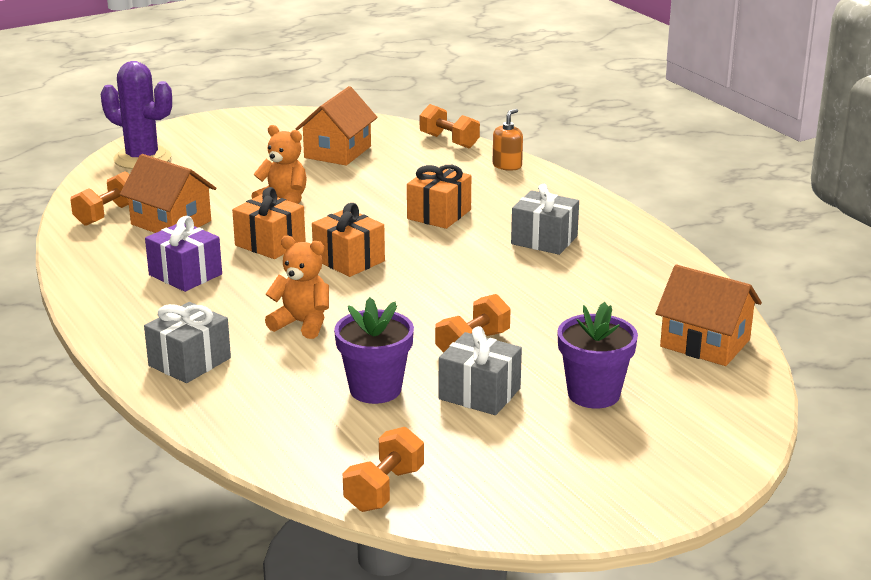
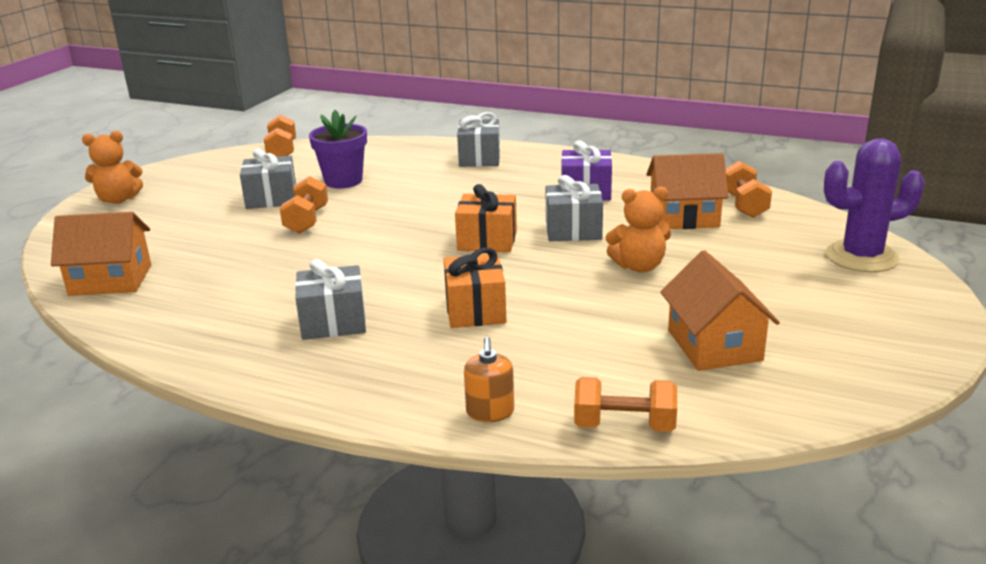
camera: 145 degrees right, 0 degrees up
orange gift [232,187,306,259] -> grey gift [546,175,603,241]
orange teddy bear [265,236,329,339] -> orange teddy bear moved to [82,131,143,204]
purple flower pot [557,302,638,408] -> none

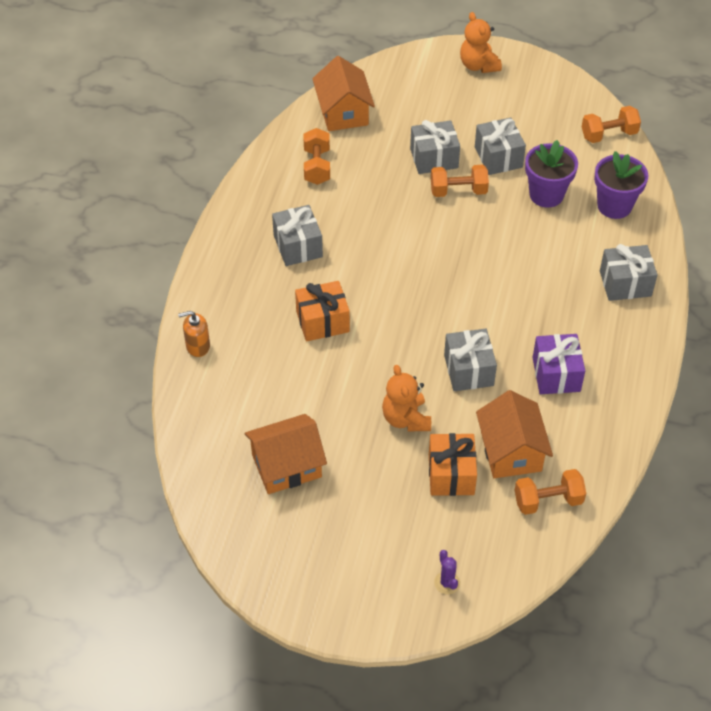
camera: 80 degrees right, 25 degrees up
orange gift [455,184,517,252] -> orange gift moved to [429,433,477,496]
orange dumbbell [574,377,677,432] -> orange dumbbell moved to [304,128,330,185]
purple cactus [824,138,925,272] -> purple cactus [434,550,460,594], size x0.41
none -> grey gift [410,120,460,174]
none -> purple flower pot [594,151,648,219]

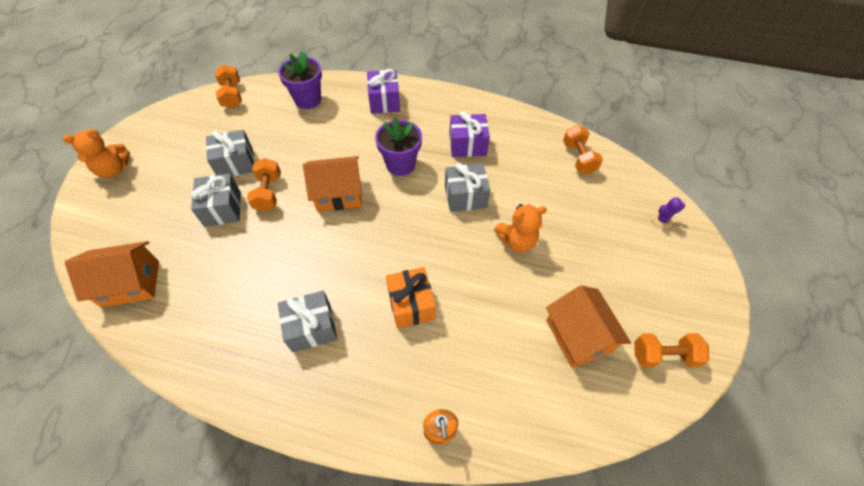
camera: 90 degrees left, 5 degrees up
orange dumbbell [304,128,330,185] -> orange dumbbell moved to [634,333,709,368]
orange gift [429,433,477,496] -> none
orange house [476,390,553,478] -> orange house moved to [303,156,362,212]
purple flower pot [525,140,578,208] -> purple flower pot moved to [375,117,422,176]
grey gift [600,244,657,301] -> purple gift [367,69,400,114]

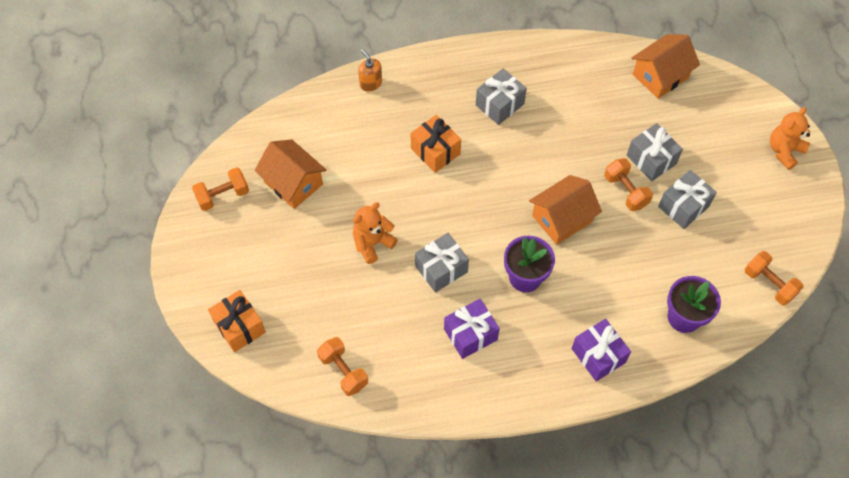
camera: 155 degrees right, 5 degrees up
purple cactus [652,197,685,228] -> orange gift [208,290,266,352]

